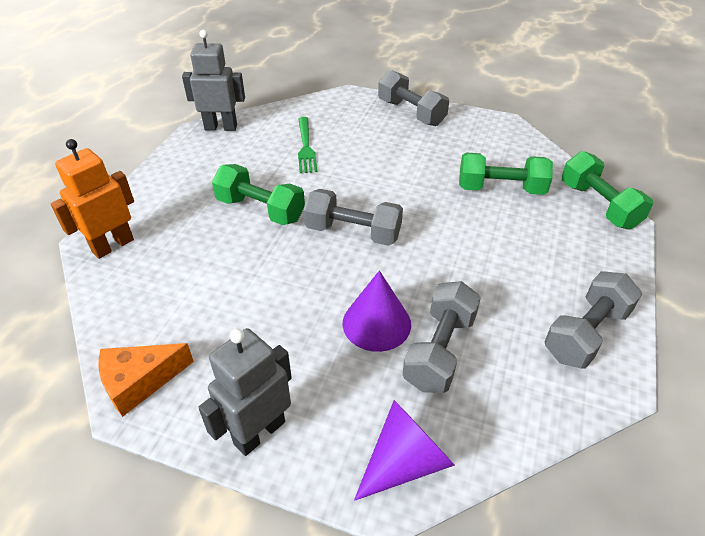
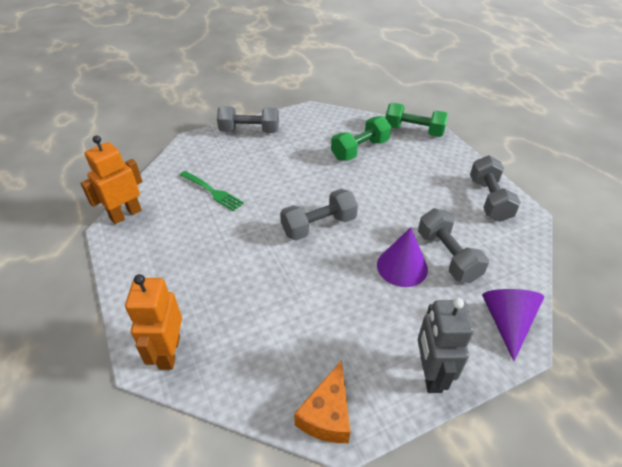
camera: 45 degrees left, 0 degrees up
grey robot [182,30,245,131] -> orange robot [81,135,143,224]
green dumbbell [212,164,305,225] -> none

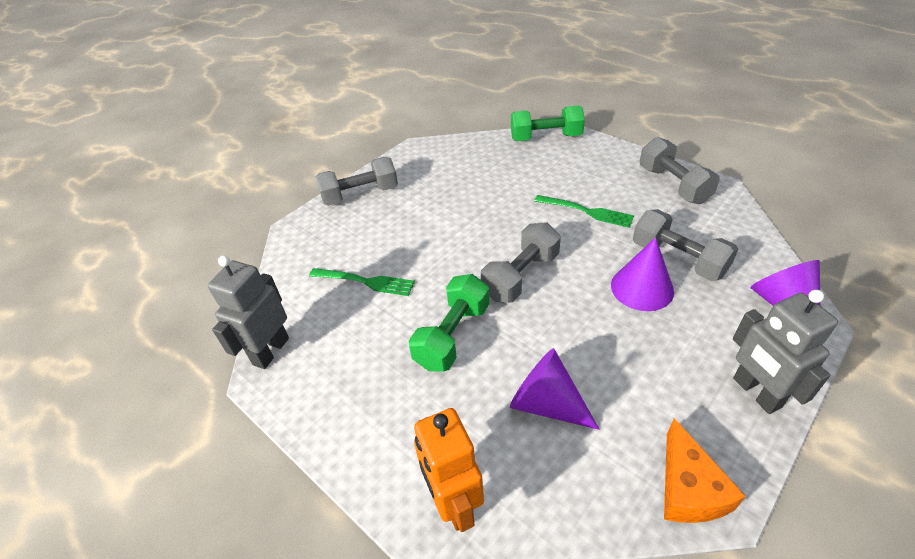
camera: 20 degrees left, 0 degrees up
orange robot [81,135,143,224] -> grey robot [208,255,289,369]
green dumbbell [331,116,391,161] -> green dumbbell moved to [409,274,490,372]
none -> purple cone [510,348,599,430]
none -> green fork [534,195,634,228]

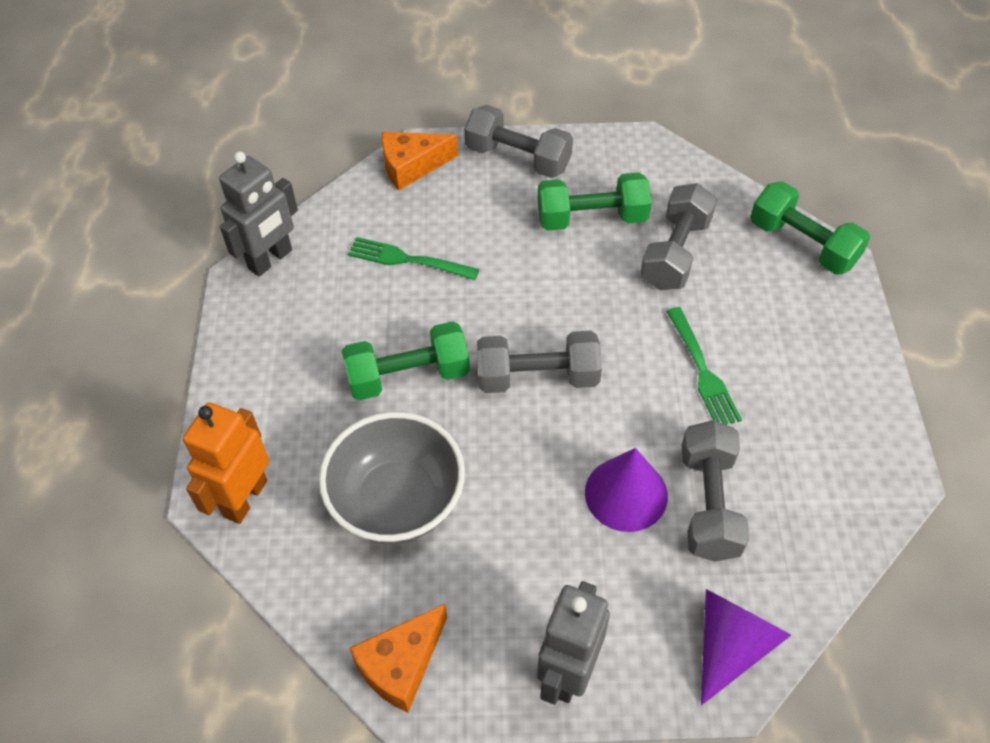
camera: 45 degrees right, 10 degrees up
grey robot [208,255,289,369] -> grey robot turned 150 degrees clockwise [219,151,298,276]
green fork [309,268,415,296] -> green fork turned 135 degrees clockwise [348,237,479,280]
purple cone [510,348,599,430] -> grey bowl [319,412,465,544]
grey dumbbell [640,137,720,204] -> grey dumbbell moved to [640,183,717,290]
none -> orange cheese [382,132,458,190]
none -> green dumbbell [538,172,652,231]

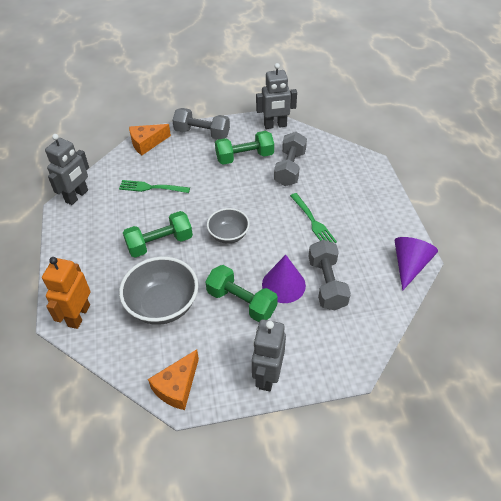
camera: 10 degrees left, 5 degrees down
grey dumbbell [477,331,602,393] -> grey bowl [207,208,250,244]
purple cone [701,589,791,705] -> purple cone moved to [394,237,438,291]
green dumbbell [750,181,870,275] -> green dumbbell moved to [205,265,278,322]
none -> grey robot [256,63,297,129]

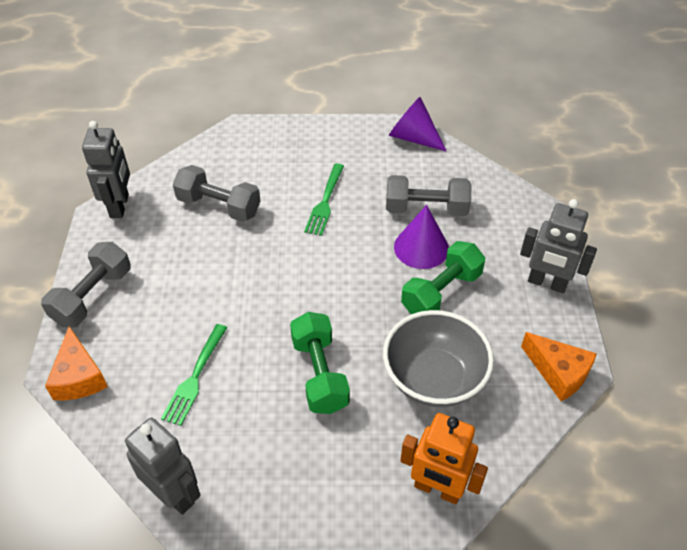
camera: 80 degrees left, 0 degrees up
grey bowl [207,208,250,244] -> none
green dumbbell [215,131,274,165] -> none
green fork [290,193,337,243] -> green fork turned 120 degrees clockwise [304,164,344,236]

